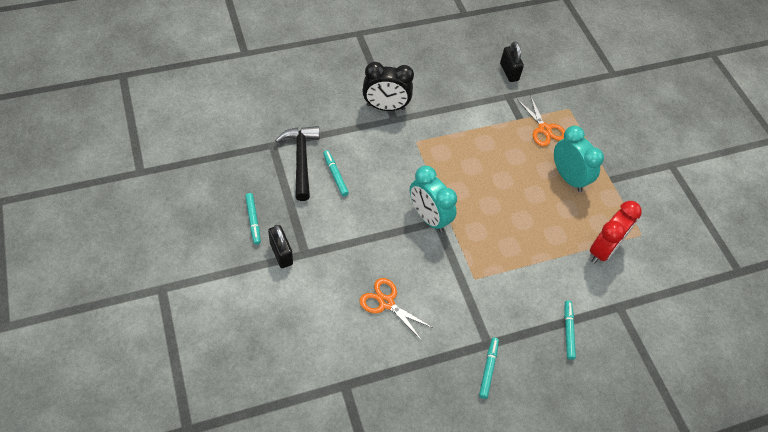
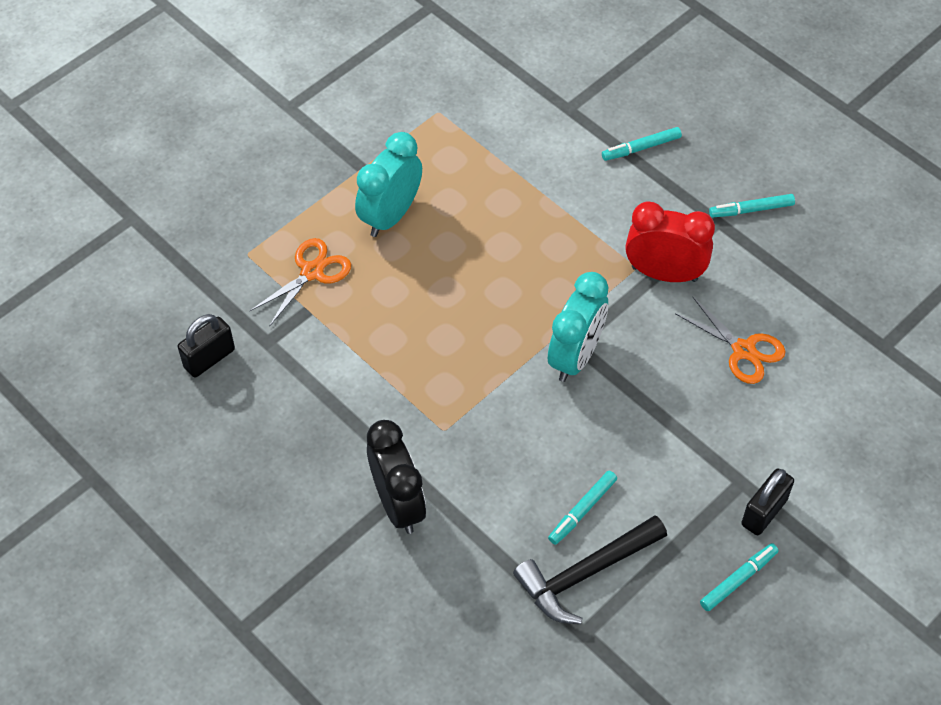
camera: 110 degrees left, 0 degrees up
orange scissors [359,278,433,341] -> orange scissors turned 60 degrees counterclockwise [675,296,786,384]
red clock [590,201,642,264] -> red clock moved to [625,202,715,282]

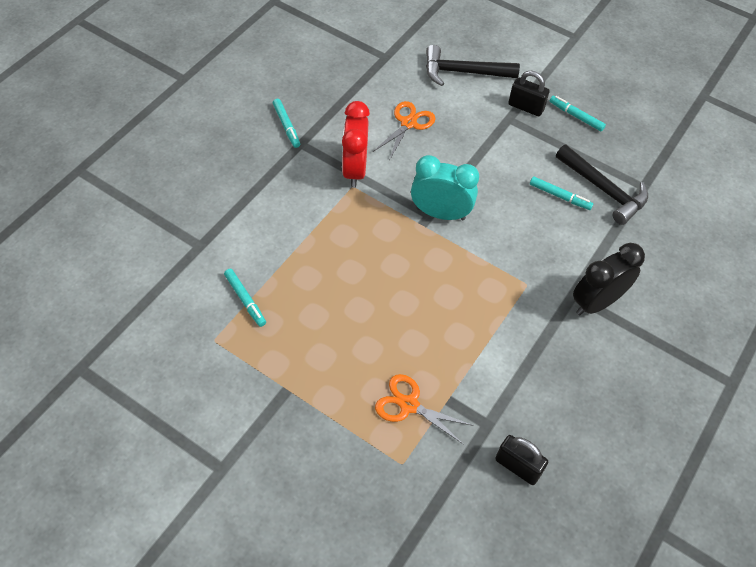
camera: 105 degrees left, 0 degrees up
turquoise clock [355,132,422,237] -> none
turquoise marker [602,127,682,161] -> turquoise marker moved to [224,269,266,327]
none -> black hammer [426,45,520,86]

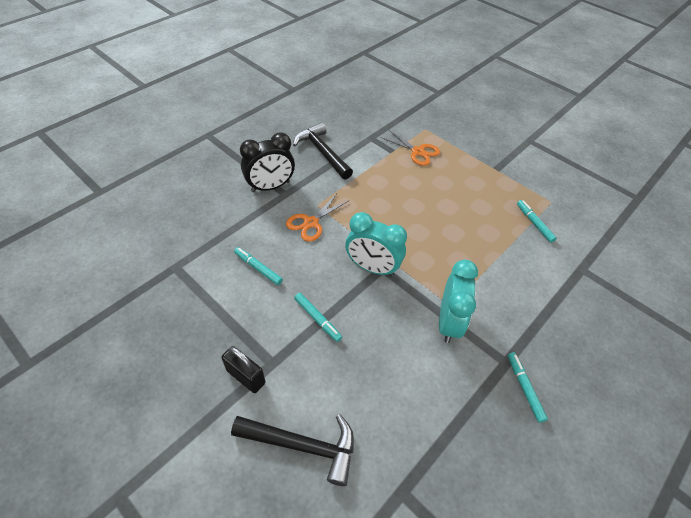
camera: 170 degrees left, 5 degrees down
red clock [342,101,370,188] -> turquoise clock [439,260,478,343]
orange scissors [373,101,435,159] -> orange scissors moved to [286,195,348,242]
black padlock [495,435,548,485] -> none
turquoise marker [550,96,606,131] -> turquoise marker moved to [294,293,342,342]
black hammer [556,145,648,225] -> black hammer moved to [293,122,353,180]

